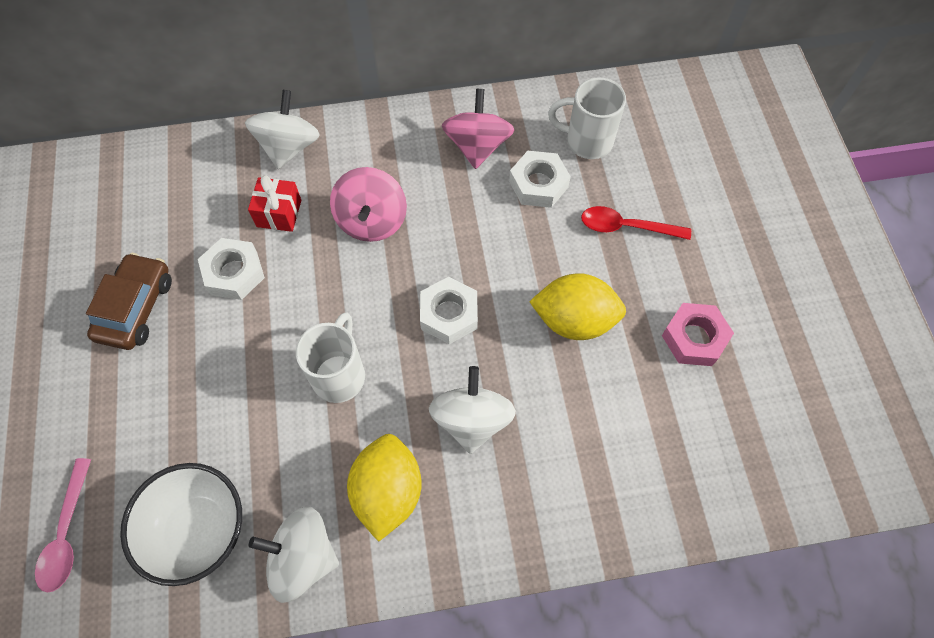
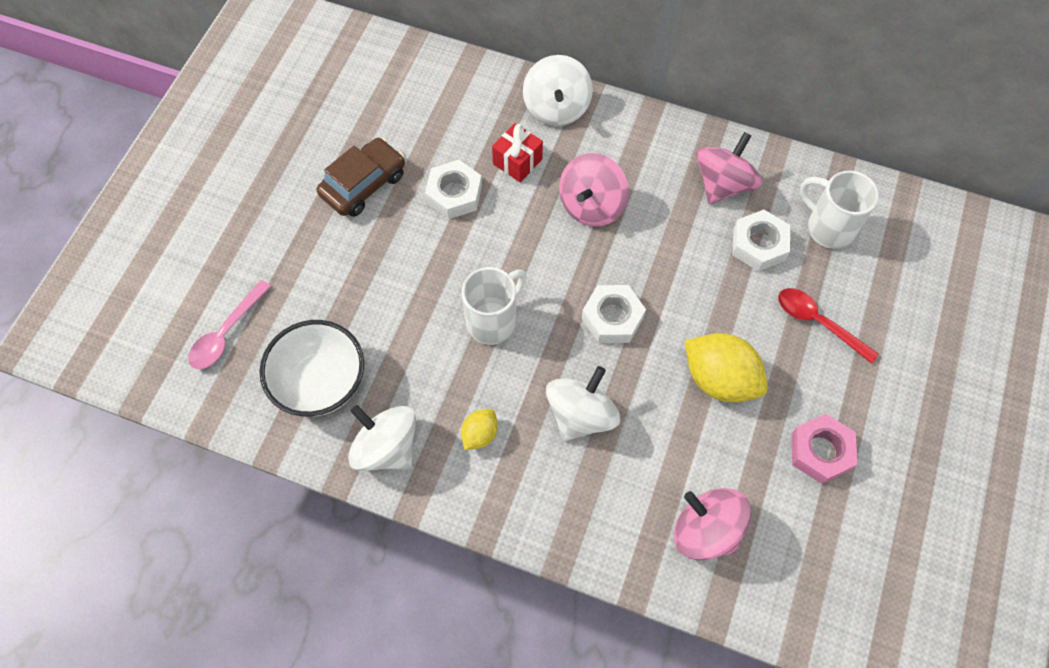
camera: 30 degrees right, 0 degrees up
white spinning top [245,90,320,169] -> white spinning top turned 135 degrees clockwise [523,55,593,126]
yellow lemon [347,434,422,542] -> yellow lemon [461,409,498,450], size x0.52
none -> pink spinning top [674,488,751,560]

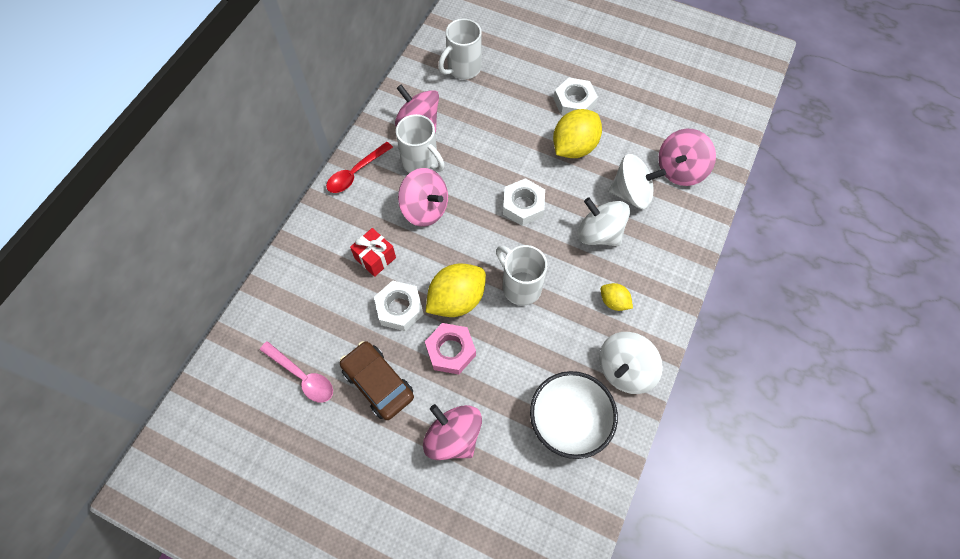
camera: 85 degrees left, 0 degrees up
pink spoon [188,280,271,369] -> pink spoon moved to [260,341,333,403]
white spinning top [523,55,593,126] -> white spinning top moved to [609,154,666,209]
white nut [732,210,790,271] -> white nut moved to [554,77,598,116]
red spoon [778,288,879,364] -> red spoon moved to [326,142,393,193]
pink nut [792,414,858,484] -> pink nut moved to [425,323,476,374]
none -> white mug [396,114,445,173]
none -> pink spinning top [423,404,482,460]
none -> yellow lemon [426,264,486,317]

